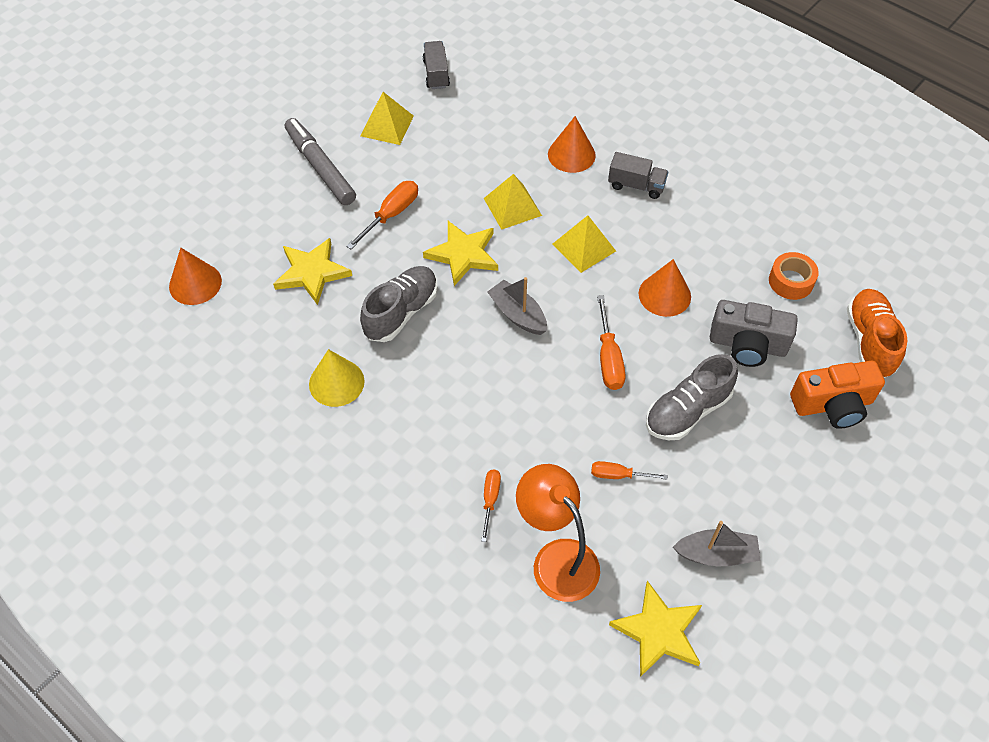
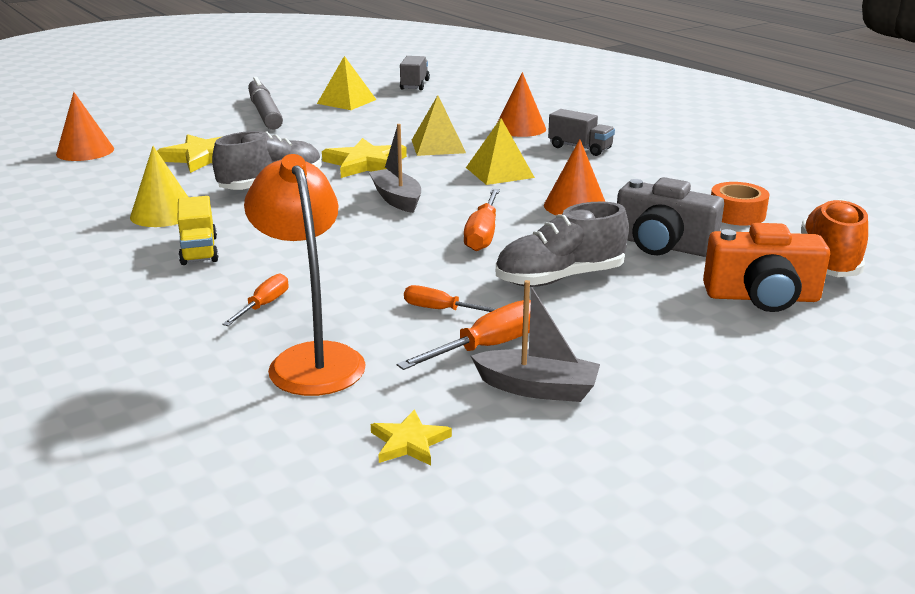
camera: 15 degrees right, 30 degrees down
orange screwdriver [346,181,418,250] -> orange screwdriver moved to [397,300,531,370]
yellow star [609,581,702,677] -> yellow star [371,409,452,465], size x0.55
none -> yellow truck [177,196,219,265]

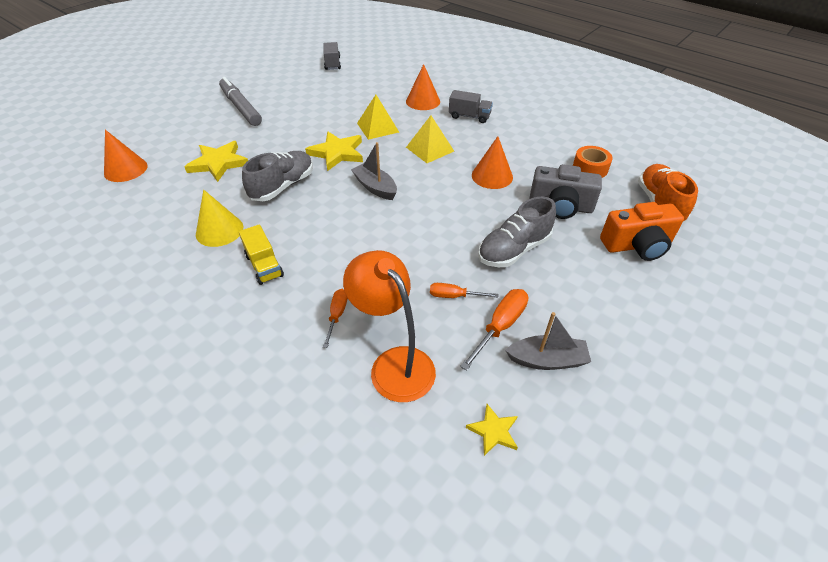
camera: 15 degrees left, 20 degrees up
yellow pyramid [317,56,376,110] -> none
orange screwdriver [464,189,500,251] -> none

